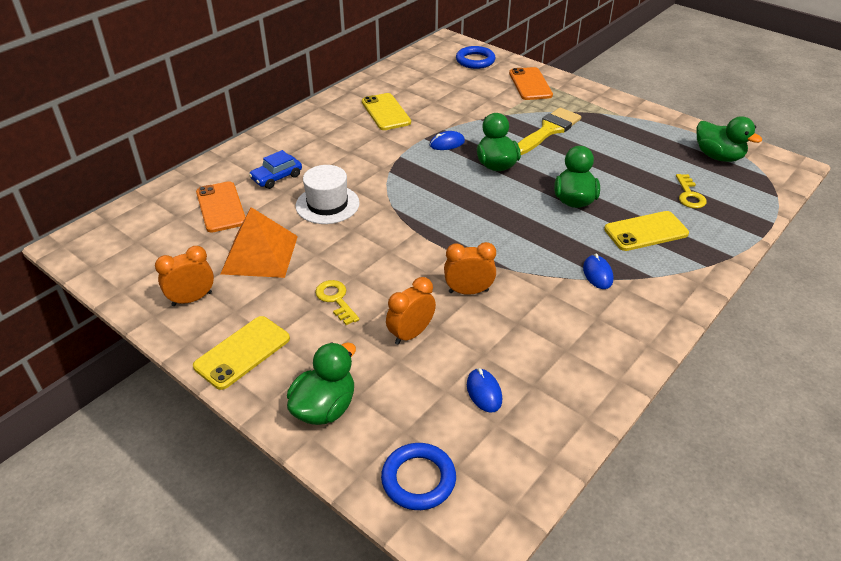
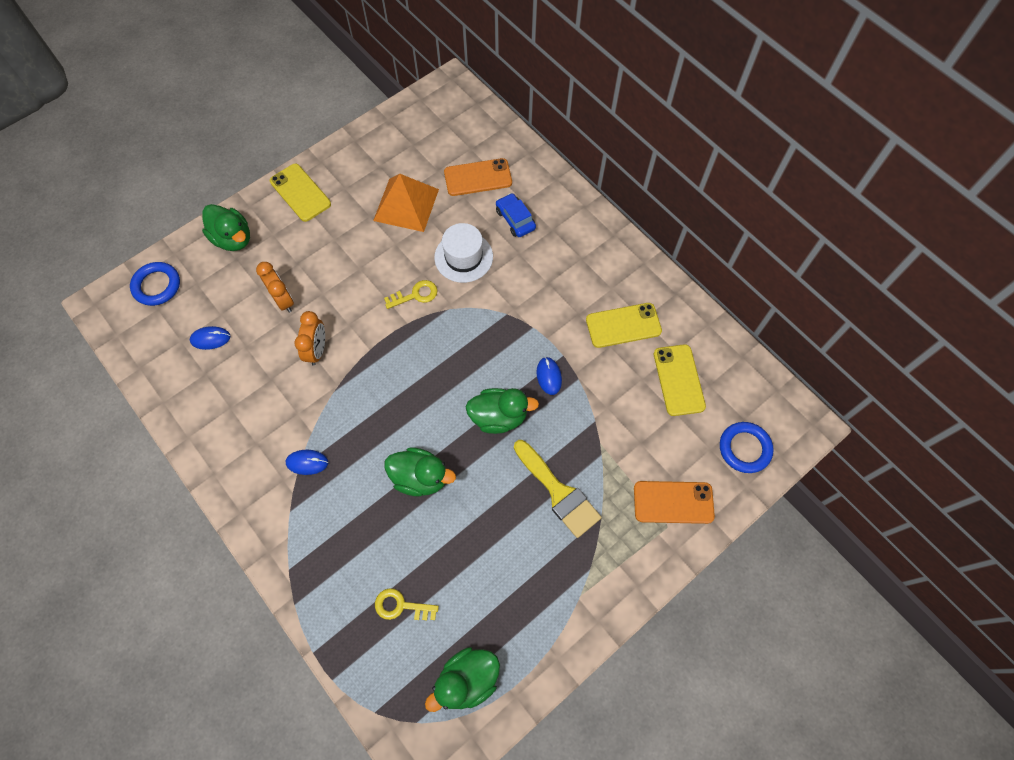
camera: 100 degrees right, 25 degrees up
orange clock [155,246,214,306] -> none
yellow key [315,280,360,325] -> yellow key moved to [384,280,438,309]
yellow phone [604,211,689,251] -> yellow phone moved to [654,344,706,416]

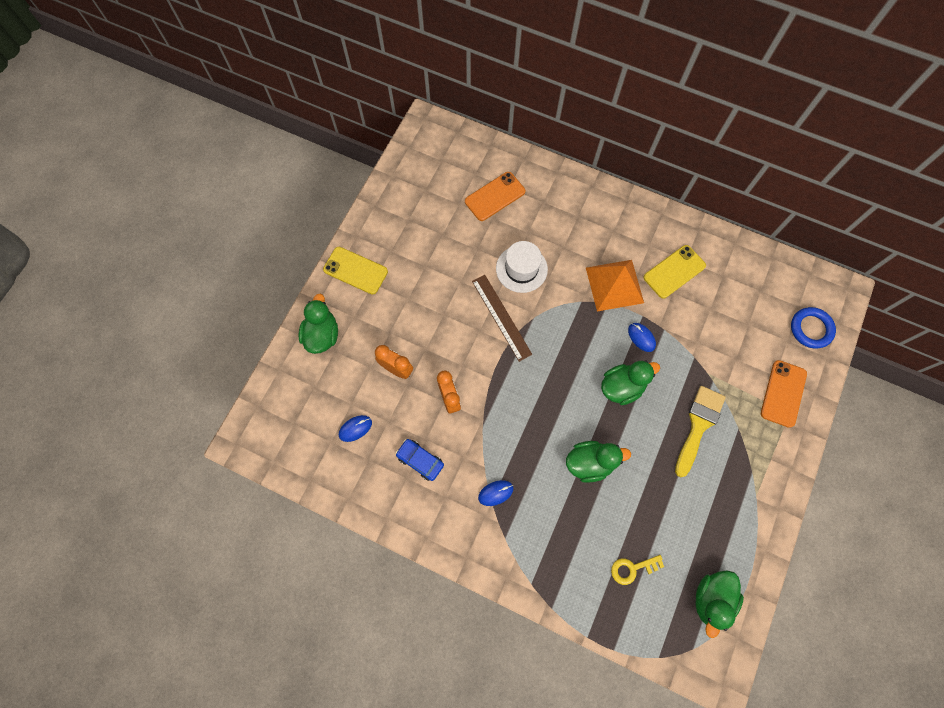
camera: 25 degrees left, 5 degrees up
blue ring [130,262,180,306] -> none
green duck [202,204,250,251] -> green duck turned 105 degrees counterclockwise [298,294,338,354]
orange pyramid [373,174,439,232] -> orange pyramid moved to [586,260,644,311]
yellow key [384,280,438,309] -> brown ruler [472,275,532,362]
blue car [496,193,536,237] -> blue car moved to [396,439,444,481]
yellow brush [514,440,602,538] -> yellow brush turned 90 degrees counterclockwise [675,386,726,477]
orange phone [634,481,715,524] -> orange phone turned 45 degrees counterclockwise [761,360,807,428]
yellow phone [654,344,706,416] -> none

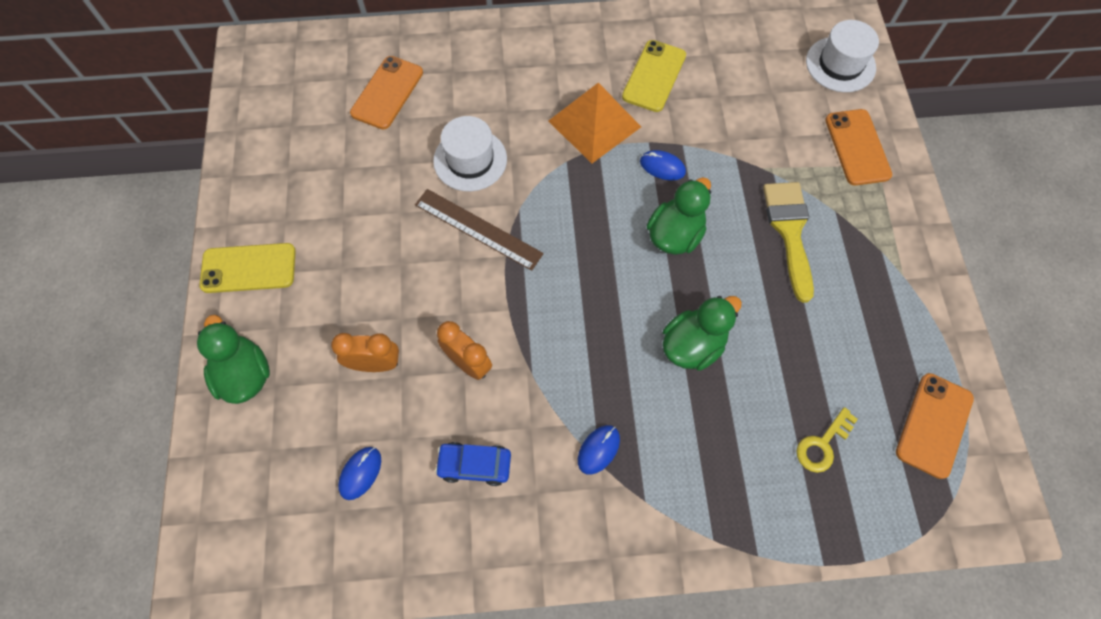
camera: 30 degrees left, 5 degrees down
green duck [695,570,744,638] -> orange phone [896,373,974,479]
blue ring [791,307,836,348] -> white hat [806,20,879,92]

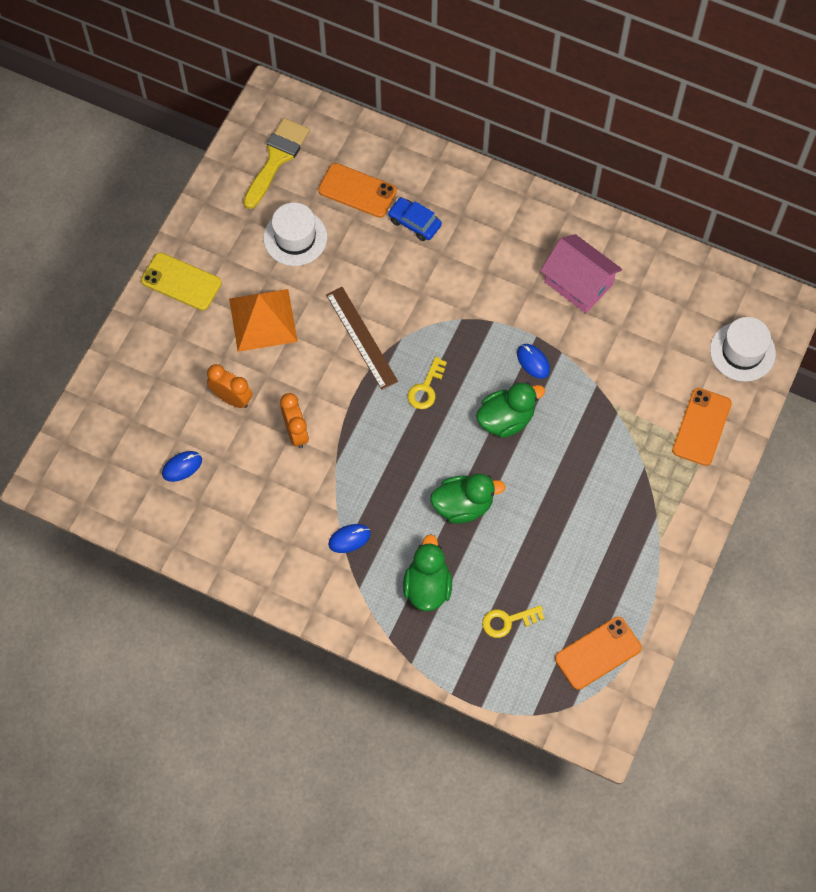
camera: 30 degrees right, 0 degrees up
green duck [197,315,270,404] -> green duck moved to [403,534,452,611]
orange phone [350,56,423,129] -> orange phone turned 60 degrees clockwise [318,163,397,218]
white hat [433,116,507,191] -> white hat moved to [263,202,327,266]
blue car [435,442,511,486] -> blue car moved to [388,197,442,241]
orange pyramid [548,83,641,163] -> orange pyramid moved to [229,289,298,352]
yellow phone [622,40,686,112] -> pink house [540,234,622,313]
yellow brush [763,182,814,303] -> yellow brush moved to [243,118,310,209]
none -> yellow key [408,357,447,409]

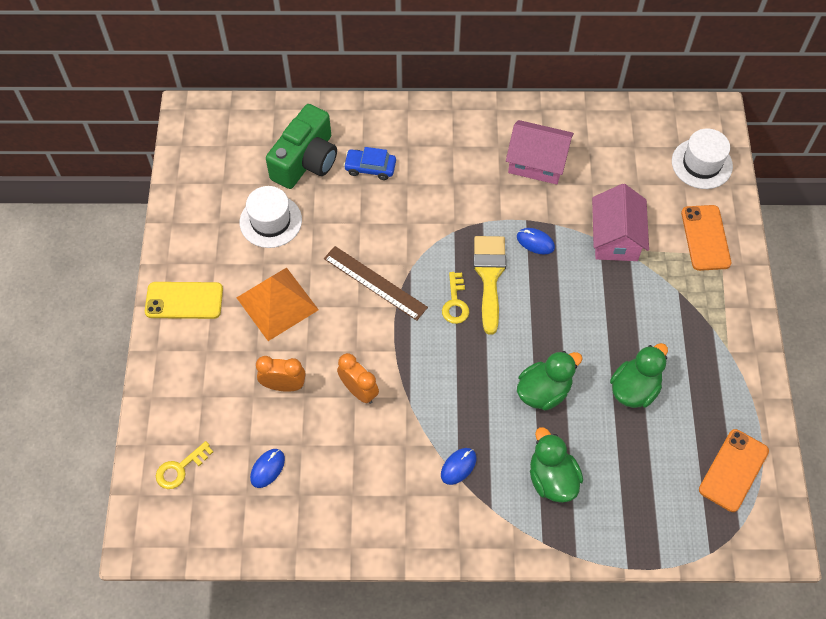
camera: 25 degrees left, 5 degrees down
yellow brush [243,118,310,209] -> yellow brush moved to [474,236,506,335]
orange phone [318,163,397,218] -> green camera [266,104,337,189]
green duck [476,382,545,438] -> green duck moved to [610,343,668,408]
yellow key [482,605,544,638] -> yellow key moved to [156,441,213,489]
none -> pink house [592,184,649,261]

